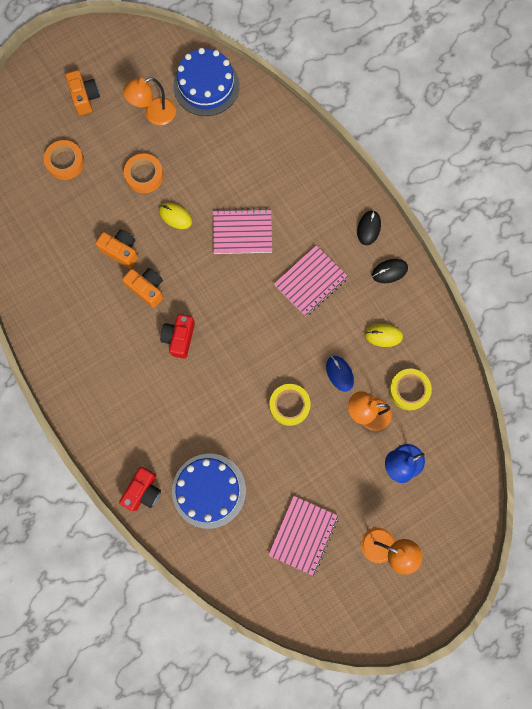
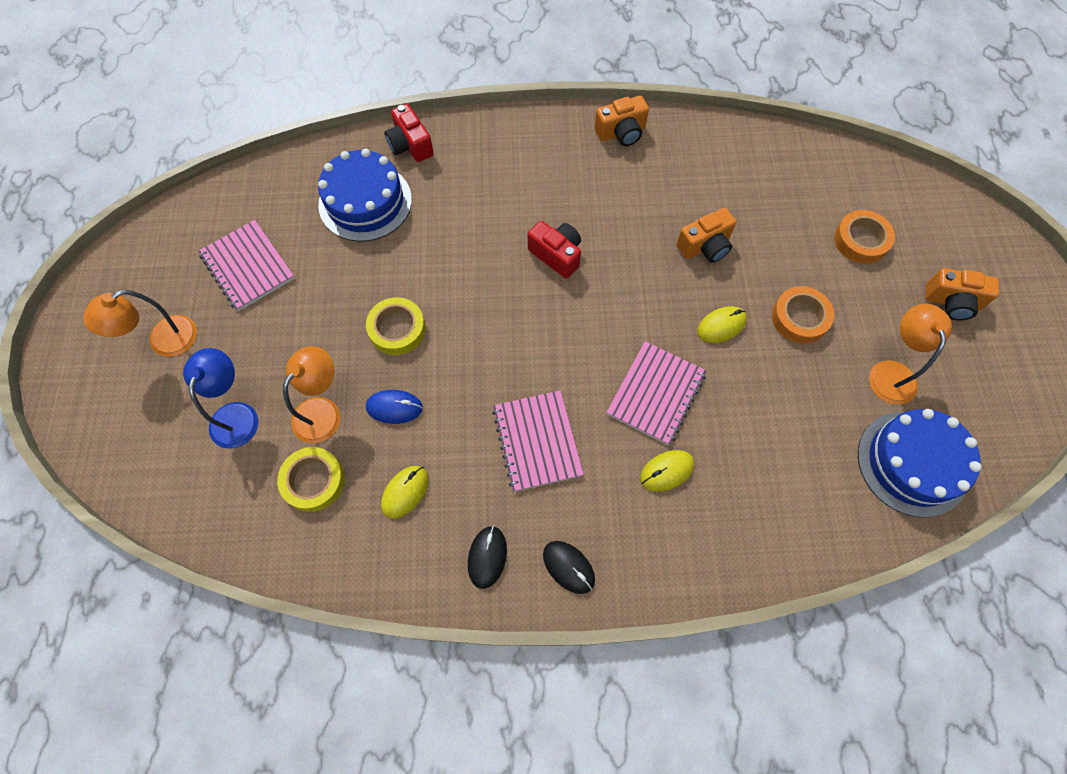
camera: 120 degrees right, 10 degrees down
orange camera [122,268,163,308] -> orange camera moved to [594,96,649,146]
none -> yellow mouse [640,450,694,492]

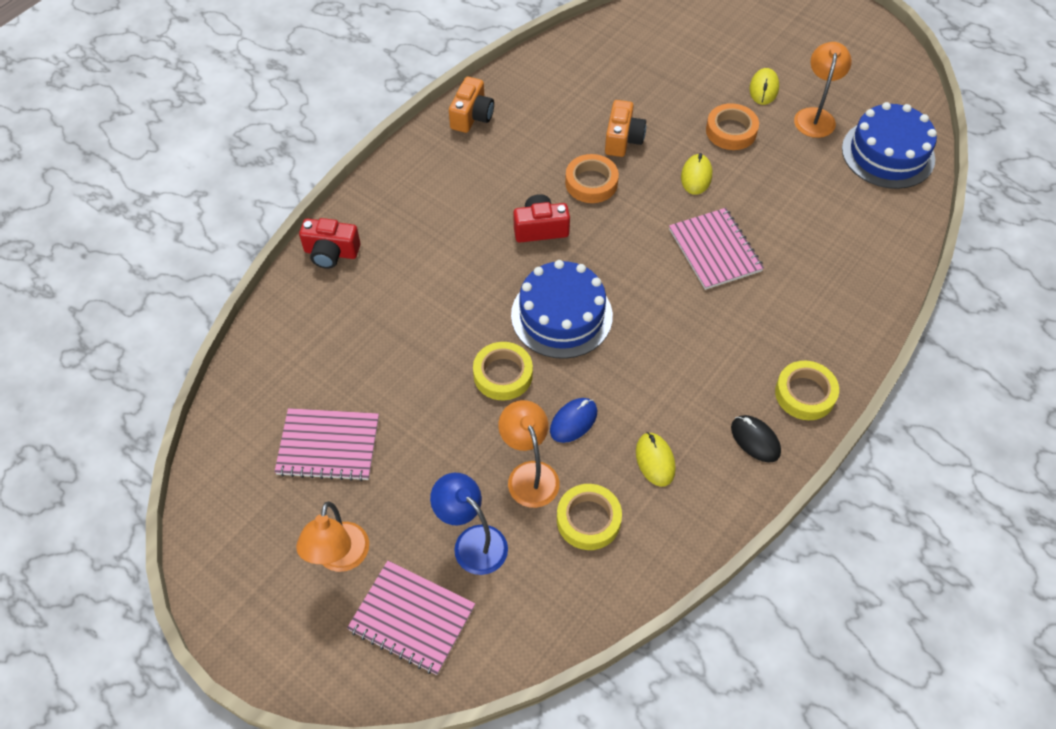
camera: 50 degrees left, 10 degrees down
blue cake [318,149,412,242] -> blue cake moved to [511,260,613,359]
pink notebook [492,390,584,492] -> pink notebook moved to [347,561,475,675]
black mouse [543,541,595,594] -> yellow tape [775,360,839,420]
yellow mouse [640,450,694,492] -> yellow mouse moved to [749,68,779,105]
orange tape [834,210,895,264] -> orange tape moved to [565,154,619,203]
orange lamp [869,304,952,405] -> orange lamp turned 60 degrees clockwise [794,42,852,138]
orange camera [926,268,999,320] -> none

